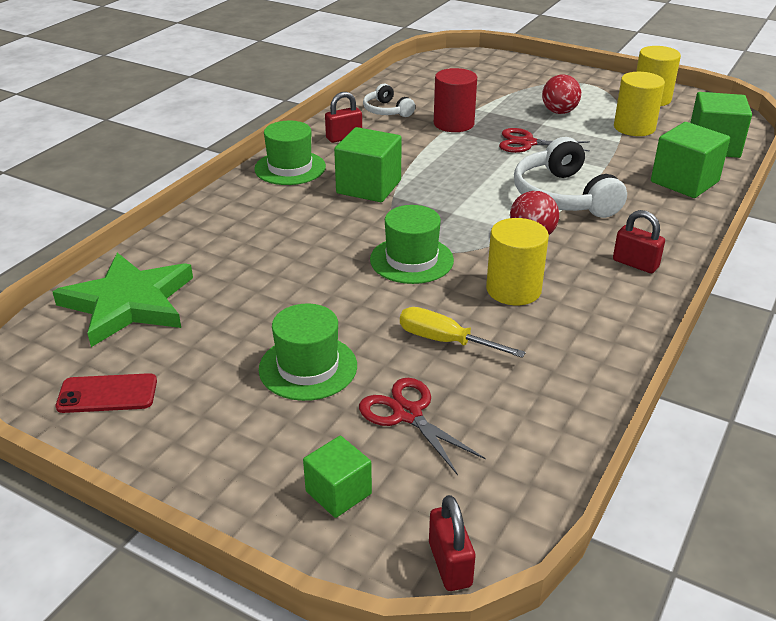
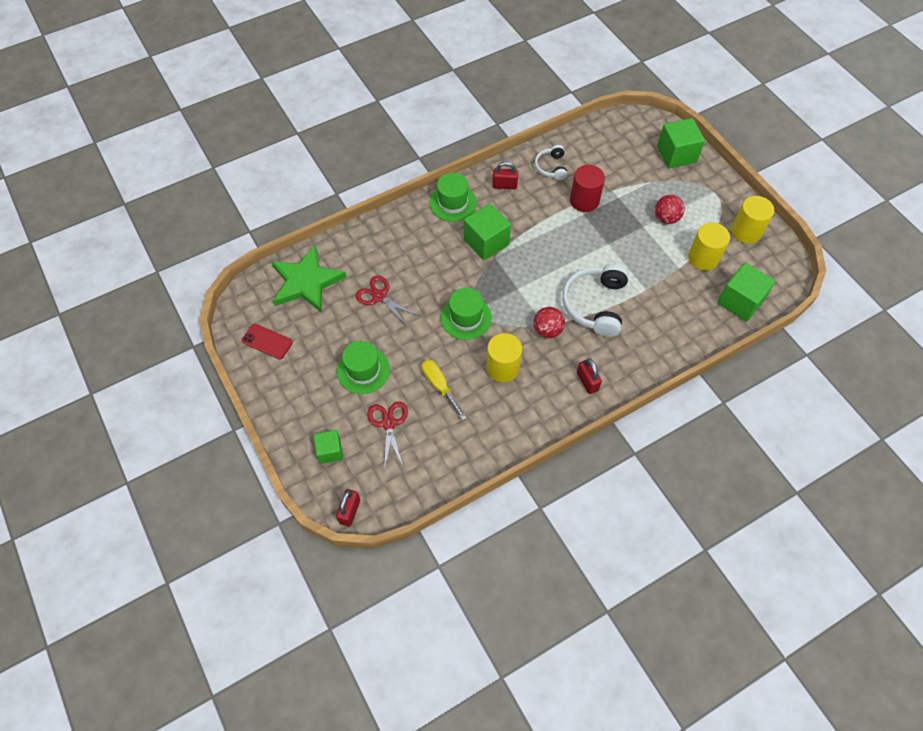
camera: 30 degrees right, 25 degrees up
red scissors [499,128,590,153] -> red scissors moved to [355,276,419,325]
green cube [651,122,730,198] -> green cube moved to [657,118,705,168]

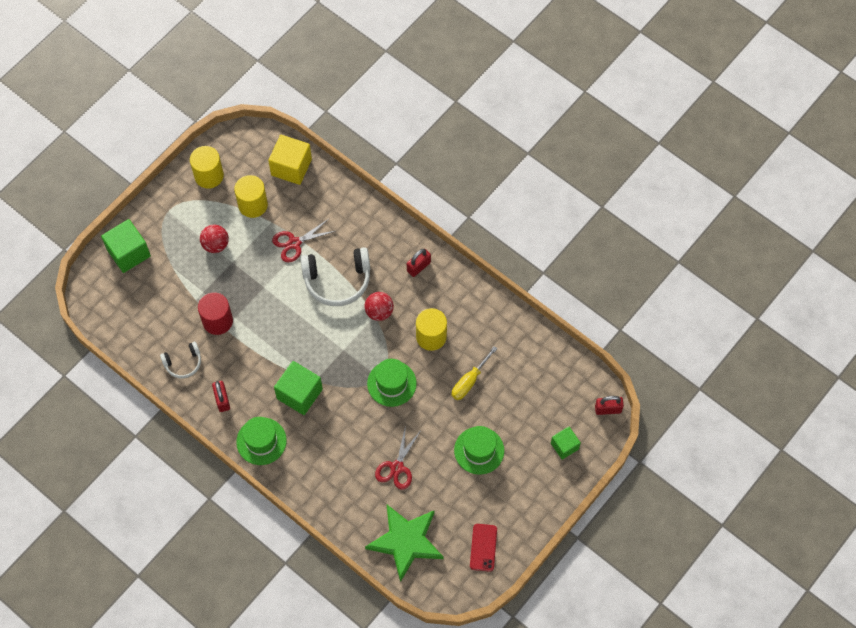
camera: 110 degrees left, 5 degrees up
red scissors [367,401,408,470] -> red scissors moved to [272,219,335,262]
green cube [717,263,776,322] -> yellow cube [268,135,312,185]

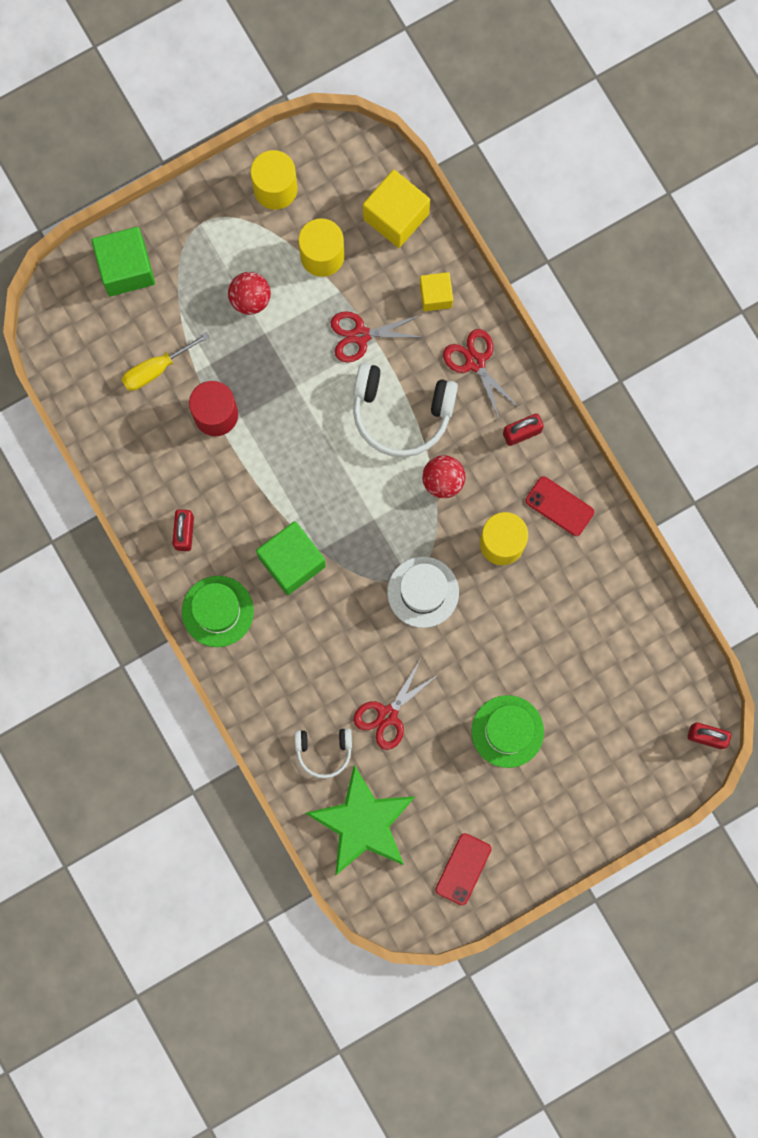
camera: 20 degrees right, 15 degrees up
white headphones [160,342,201,378] -> white headphones moved to [295,728,352,779]
green hat [367,359,417,407] -> white hat [387,557,459,628]
yellow screwdriver [451,346,498,400] -> yellow screwdriver moved to [122,332,210,391]
green cube [551,427,581,460] -> none
none -> yellow cube [420,272,453,311]
none -> red scissors [443,329,520,418]
none -> red phone [525,476,594,536]

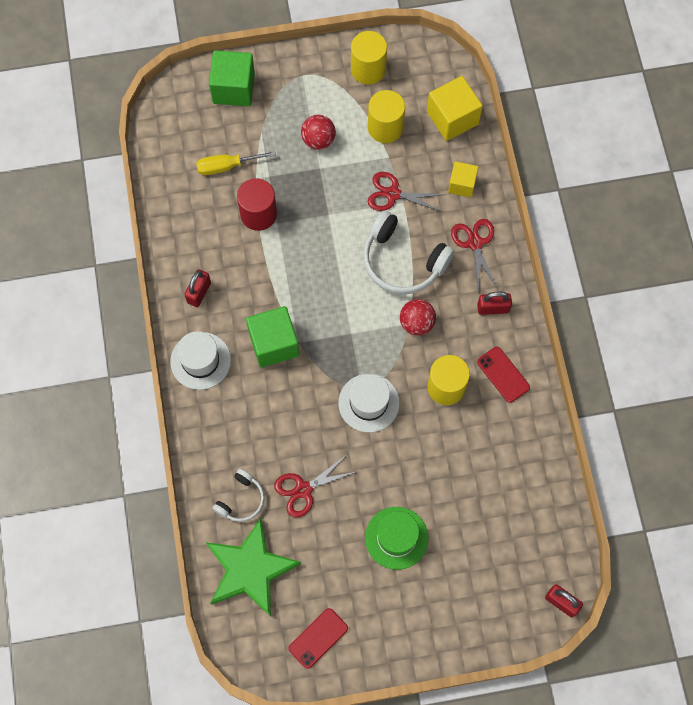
camera: 20 degrees right, 10 degrees down
green hat [182,576,254,647] -> white hat [170,331,231,390]
white headphones [295,728,352,779] -> white headphones turned 75 degrees counterclockwise [212,469,265,522]

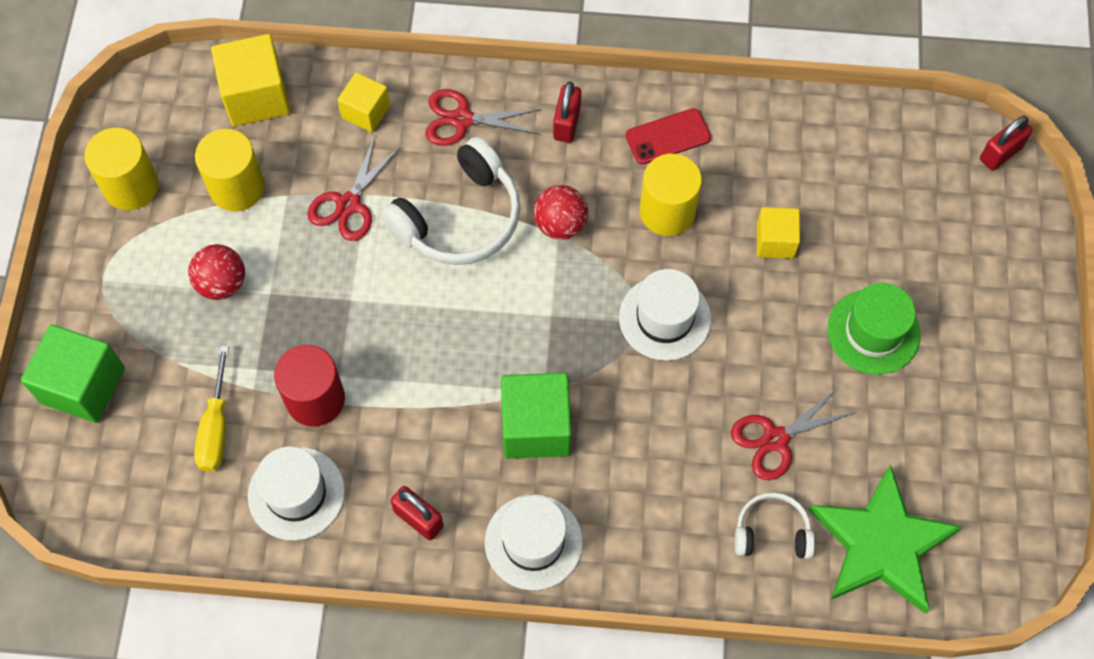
camera: 75 degrees left, 5 degrees down
white headphones [212,469,265,522] -> white headphones turned 45 degrees counterclockwise [735,492,815,559]
red scissors [274,455,358,518] -> red scissors turned 75 degrees clockwise [731,388,857,480]
red phone [288,608,348,669] -> none
none -> white hat [248,446,345,541]
none -> yellow cube [757,207,800,259]

